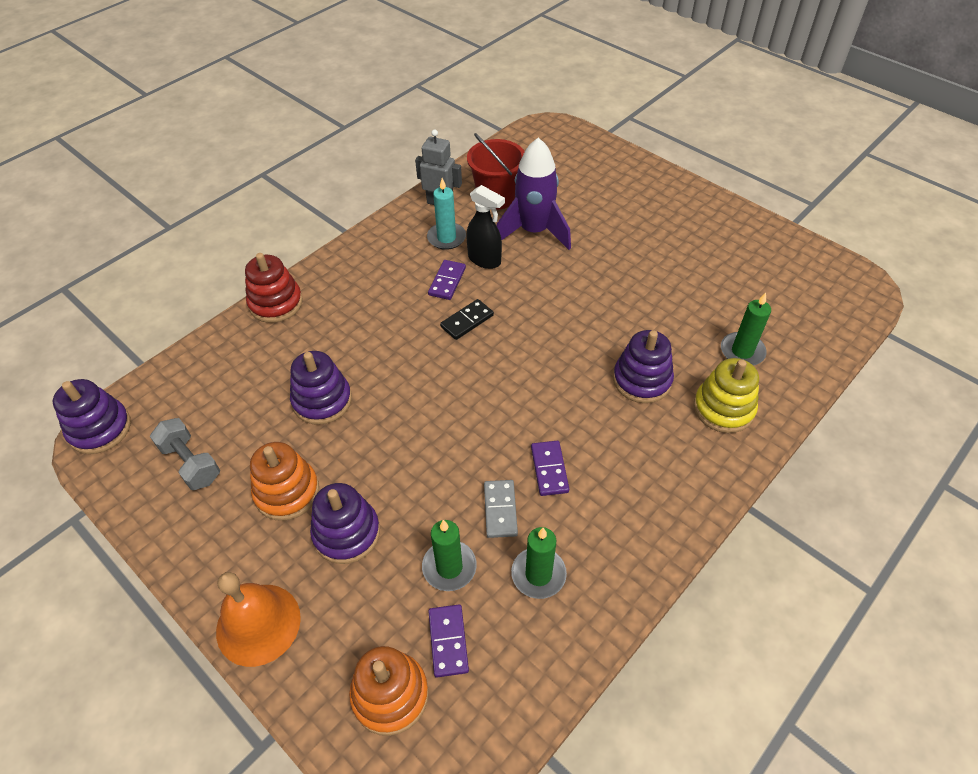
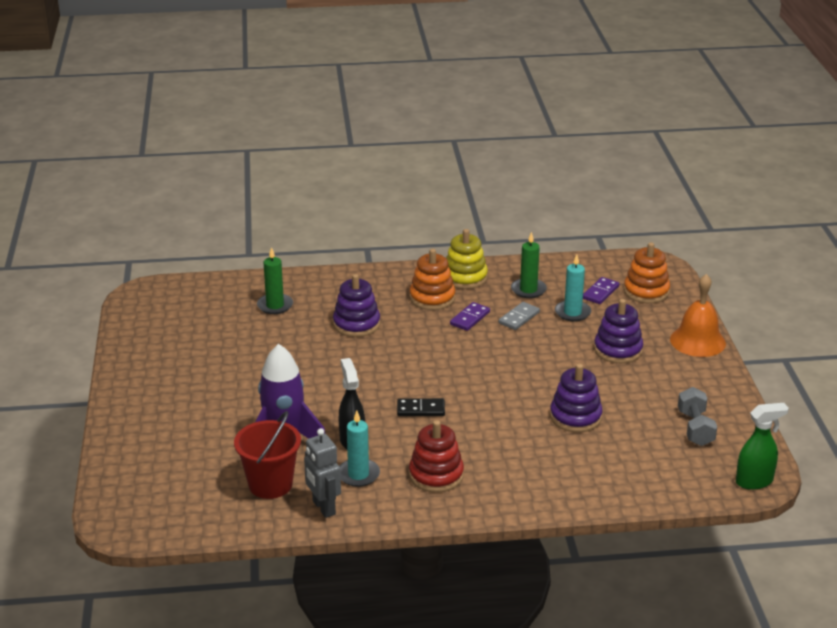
camera: 140 degrees left, 20 degrees down
purple stacking toy [53,379,131,454] -> green spray bottle [736,403,789,490]
red stacking toy [245,253,303,323] -> red stacking toy moved to [409,420,464,493]
orange stacking toy [250,442,319,521] -> orange stacking toy moved to [409,249,455,310]
green candle [422,520,477,591] -> turquoise candle [555,254,591,321]
purple domino [428,260,466,300] -> none
yellow stacking toy [694,358,759,433] -> yellow stacking toy moved to [446,229,488,289]

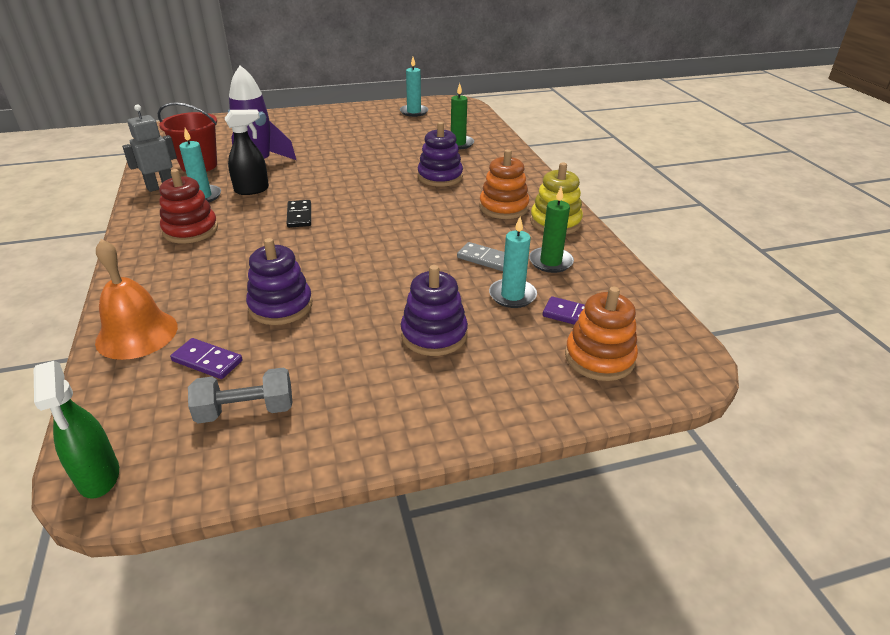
camera: 80 degrees right, 5 degrees up
purple domino [450,302,490,331] -> purple domino moved to [170,338,243,379]
orange bell [670,274,726,357] -> orange bell moved to [95,239,178,360]
none -> turquoise candle [400,57,428,117]

